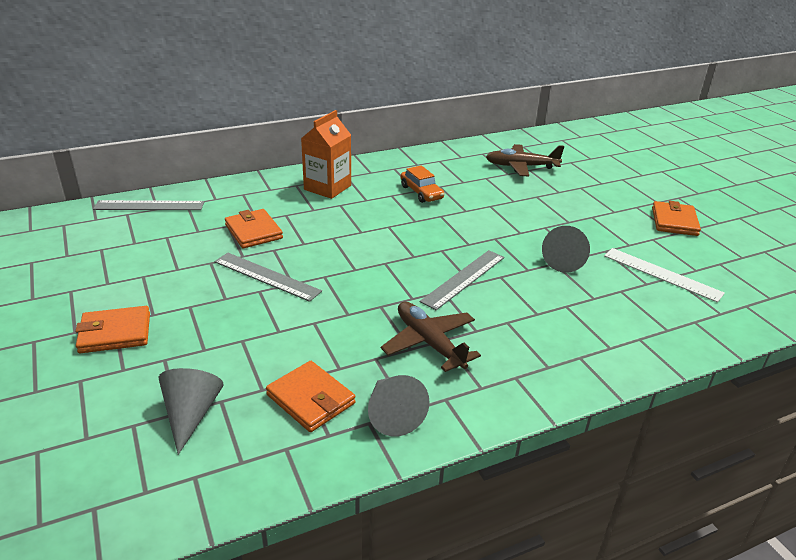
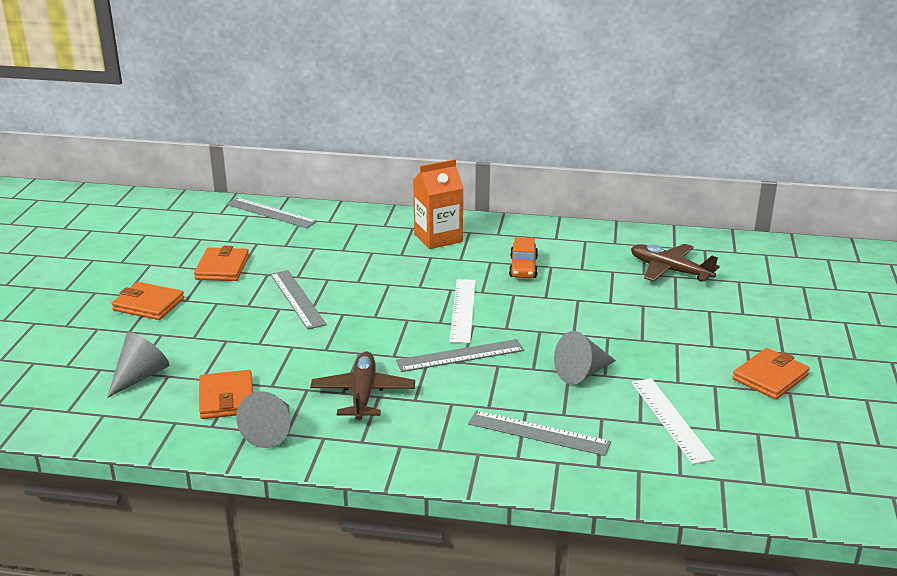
camera: 35 degrees right, 5 degrees down
orange wallet [225,209,283,248] -> orange wallet moved to [194,246,249,281]
none -> white ruler [449,279,476,343]
none -> grey ruler [468,410,611,456]

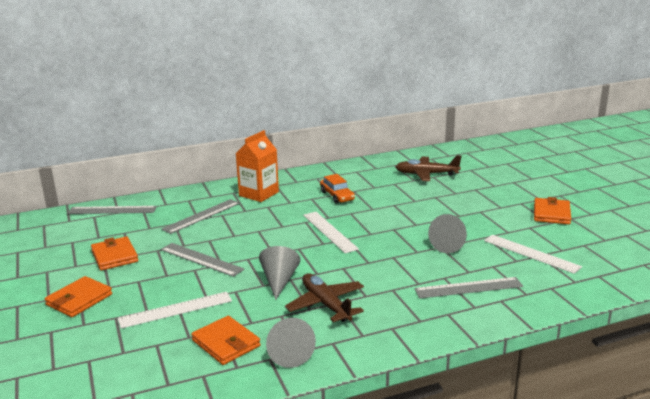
camera: 30 degrees left, 5 degrees down
grey cone [107,332,169,398] -> grey cone moved to [259,246,301,300]
orange wallet [112,282,184,320] -> orange wallet turned 45 degrees counterclockwise [45,276,112,317]
grey ruler [396,339,524,372] -> grey ruler moved to [162,199,240,234]
none -> white ruler [118,292,232,329]

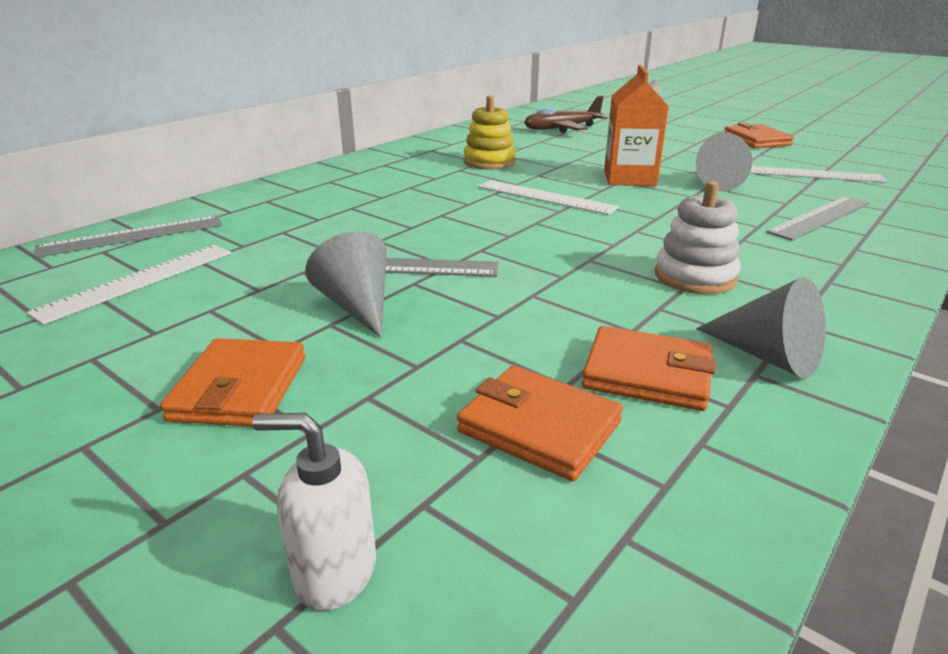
camera: 30 degrees left, 5 degrees up
orange wallet [91,236,138,270] -> orange wallet moved to [457,366,623,481]
white ruler [118,292,232,329] -> white ruler moved to [26,245,231,325]
grey ruler [162,199,240,234] -> none
orange carton [236,130,279,202] -> orange carton moved to [604,65,669,186]
grey cone [259,246,301,300] -> grey cone moved to [305,231,387,338]
brown plane [285,273,364,322] -> white stacking toy [655,181,741,294]
orange car [320,174,355,204] -> yellow stacking toy [464,95,516,170]
none -> white soap dispenser [252,413,376,611]

